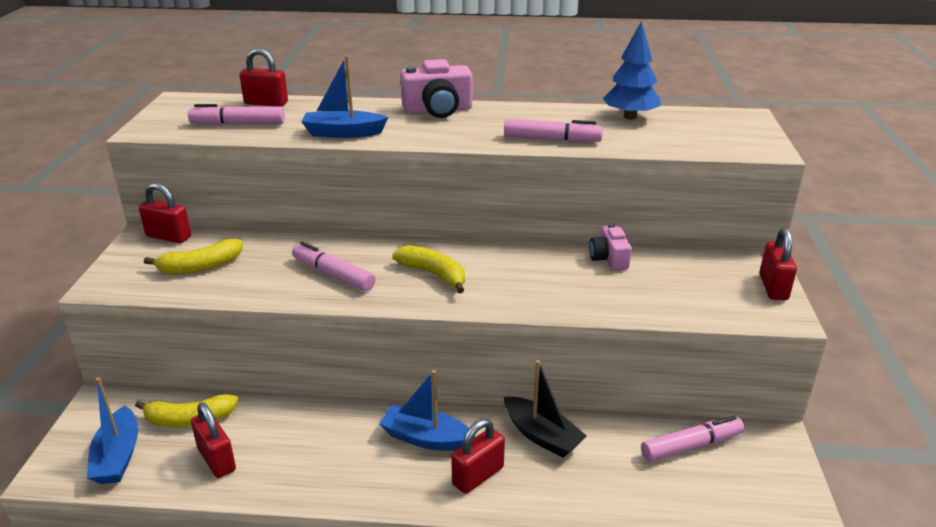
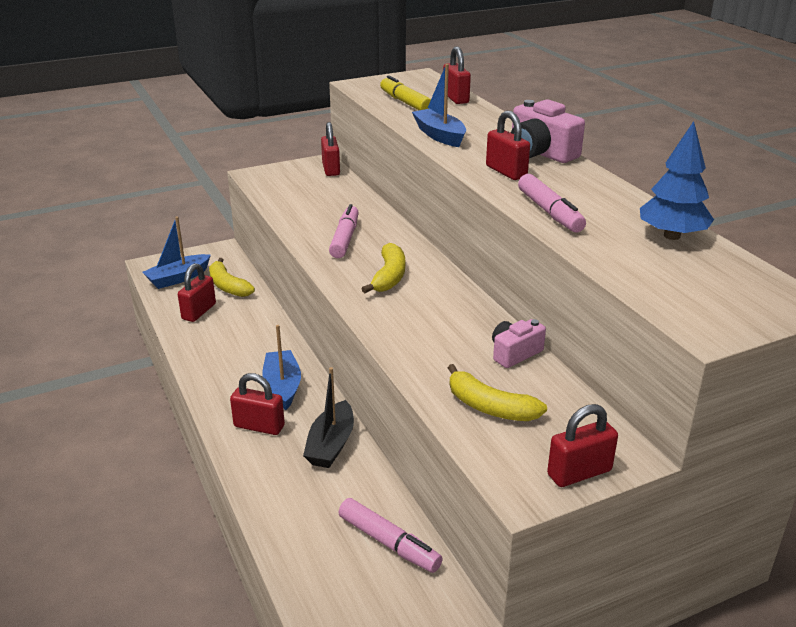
camera: 60 degrees right, 0 degrees up
yellow banana [144,239,243,274] -> yellow banana moved to [448,364,547,421]
pink marker [188,104,285,125] -> yellow marker [380,75,431,110]
none -> red padlock [486,111,530,180]

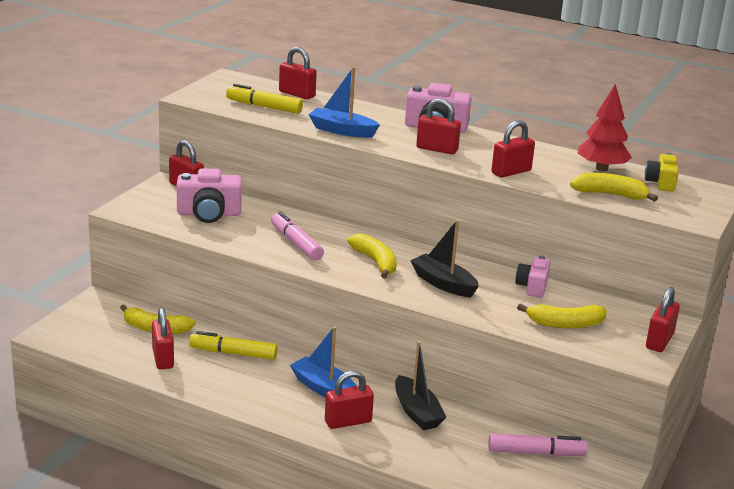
camera: 40 degrees left, 5 degrees down
blue boat [142,216,211,289] -> none
pink marker [518,174,586,232] -> red padlock [491,120,535,178]
blue tree [640,121,714,240] -> red tree [578,84,632,171]
none -> pink camera [177,169,242,223]
none -> yellow marker [189,331,278,360]
none -> black boat [410,220,479,298]
none -> yellow banana [570,173,658,202]
none -> yellow camera [645,152,679,192]

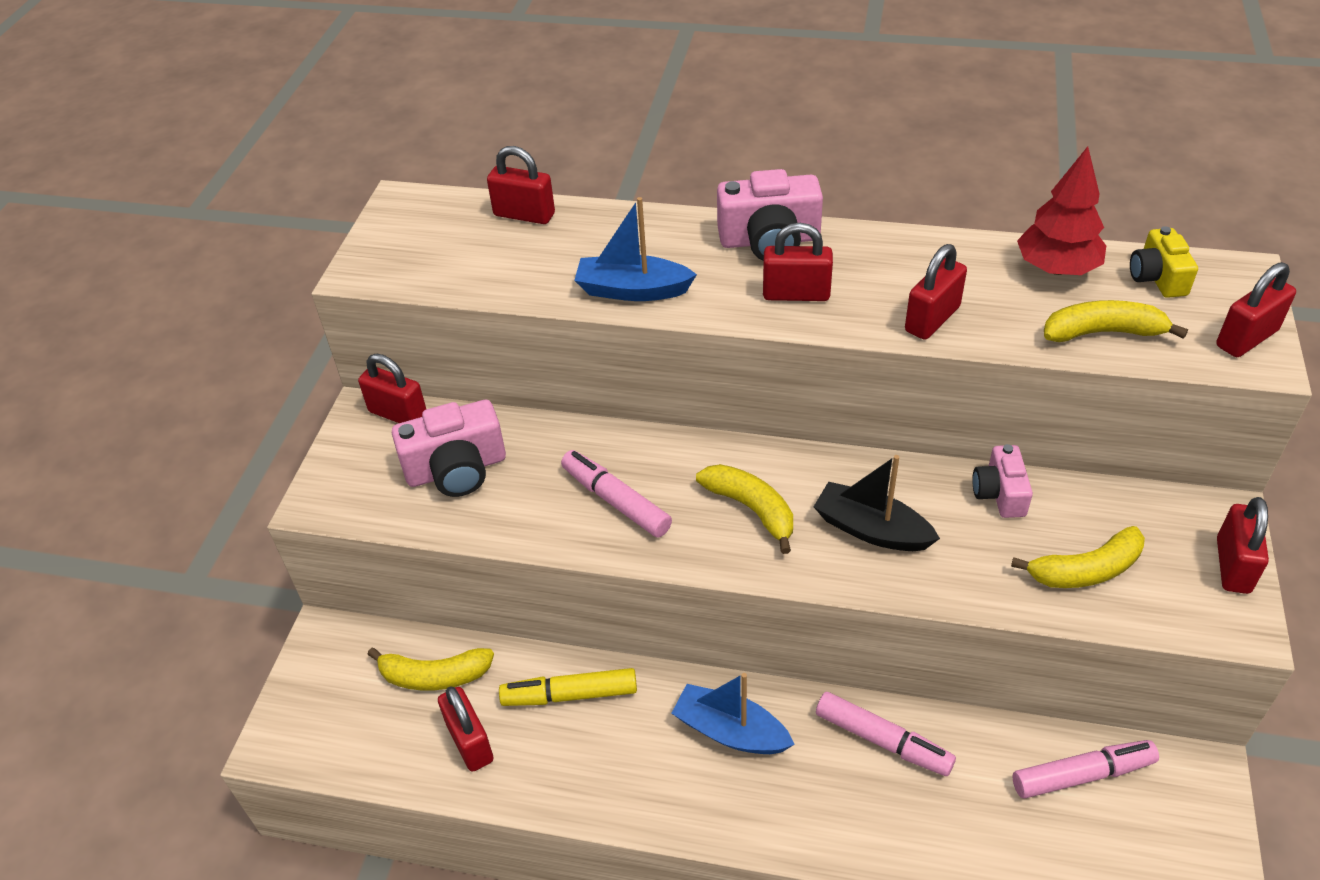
camera: 10 degrees left, 20 degrees up
yellow marker [226,84,303,114] -> none
red padlock [325,371,374,429] -> red padlock moved to [1216,262,1296,357]
black boat [395,341,446,430] -> pink marker [816,692,956,776]

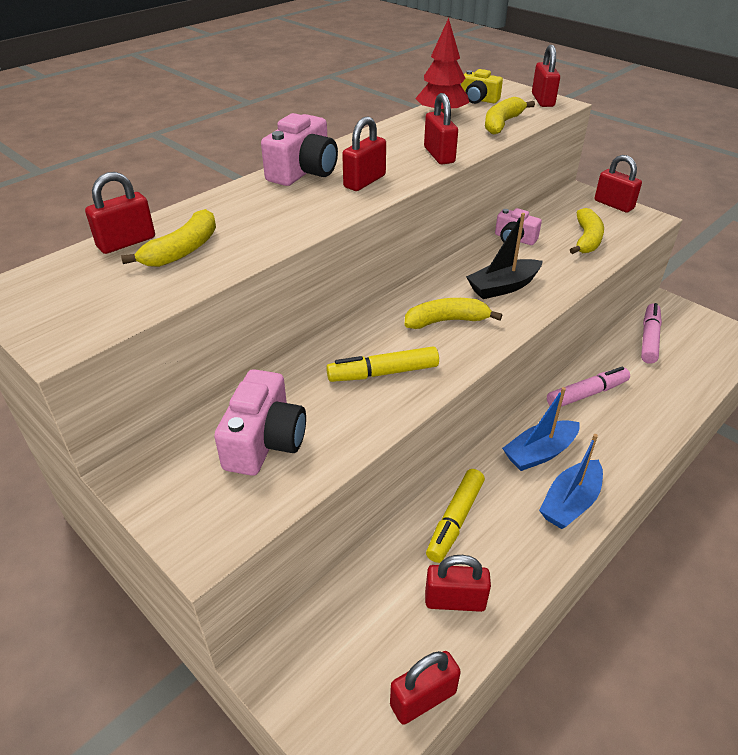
camera: 60 degrees left, 5 degrees down
red padlock [358,354,426,423] -> red padlock moved to [390,651,461,725]
yellow banana [367,648,494,691] -> yellow banana moved to [121,209,216,267]
pink marker [561,450,672,538] -> yellow marker [326,346,439,382]
blue boat [574,197,697,301] -> blue boat moved to [539,434,603,529]

